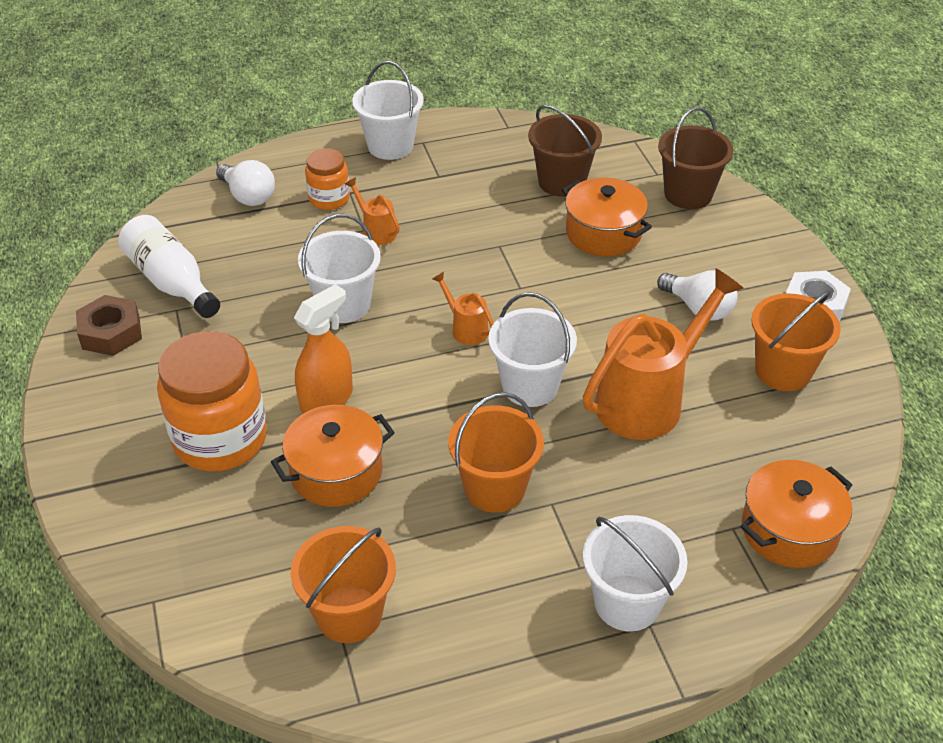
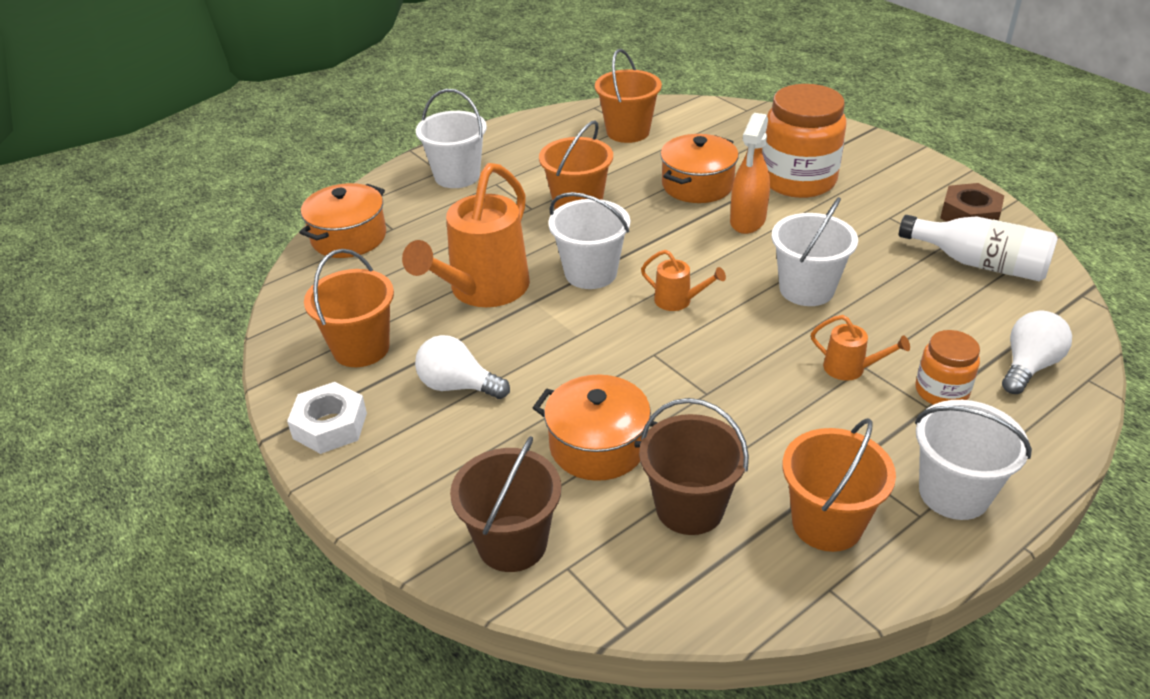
camera: 160 degrees right, 5 degrees down
white light bulb [216,160,275,206] -> white light bulb turned 105 degrees clockwise [1002,311,1072,394]
none -> orange bucket [782,418,896,552]

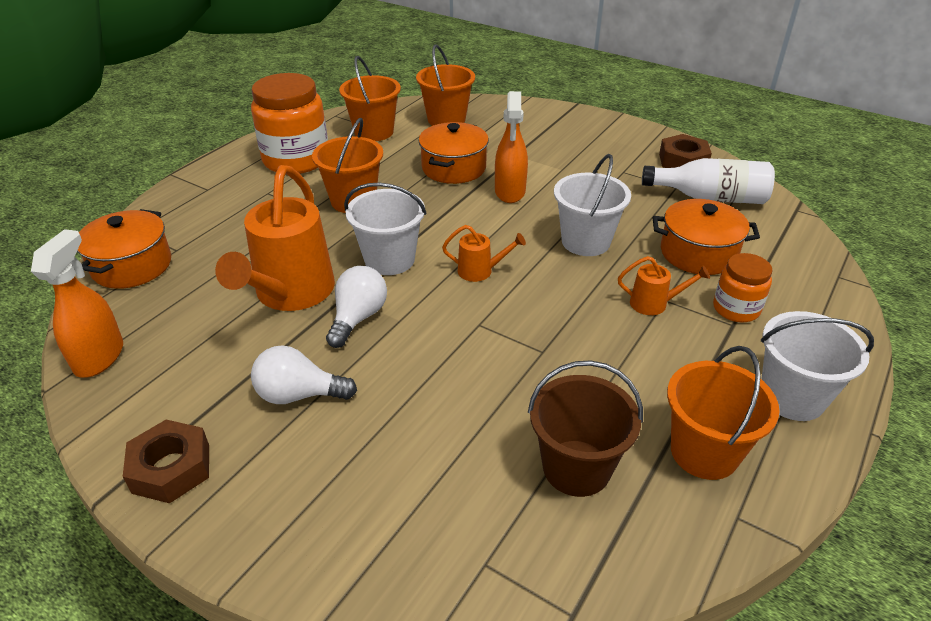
camera: 20 degrees left, 0 degrees up
white nut [287,382,367,454] -> brown nut [123,420,209,503]
orange bucket [304,249,394,367] -> orange bucket moved to [416,44,475,126]
white bucket [416,89,487,188] -> none
brown bucket [450,436,561,572] -> none
orange pot [533,374,658,481] -> orange pot moved to [653,199,760,275]
orange jar [762,84,847,198] -> orange jar moved to [251,73,328,174]
white light bulb [1002,311,1072,394] -> white light bulb moved to [326,266,387,348]
none -> orange spray bottle [31,229,123,377]

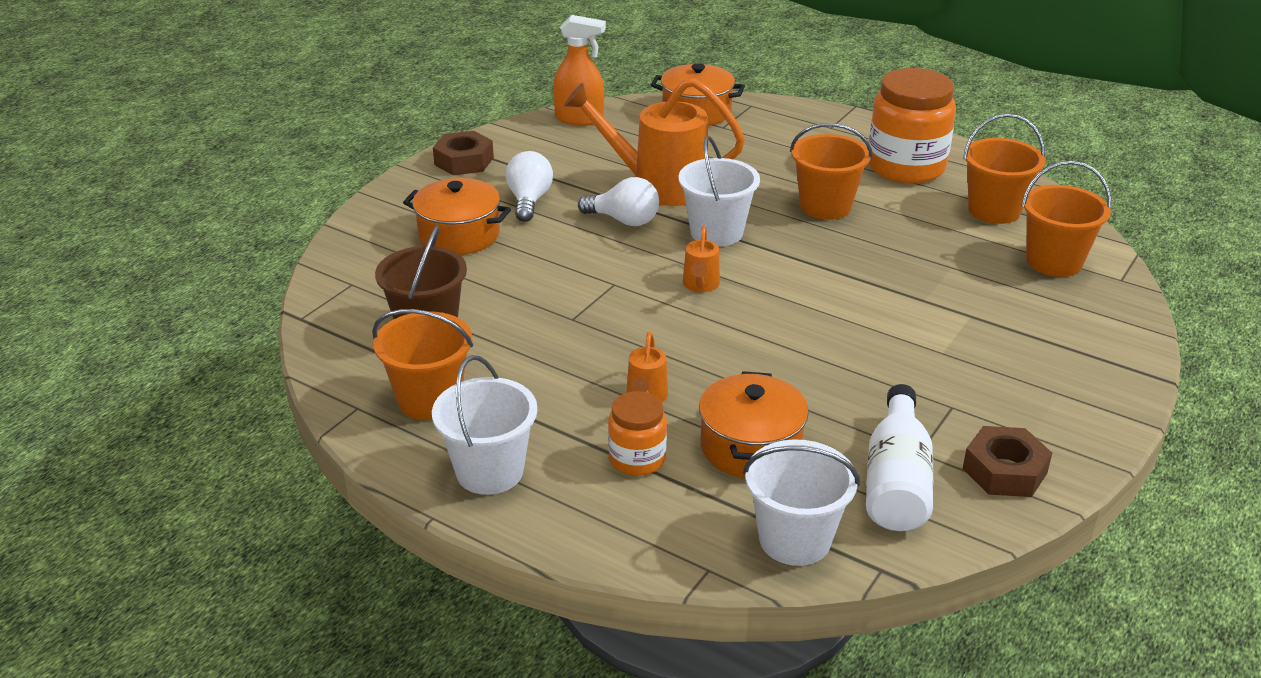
camera: 90 degrees right, 5 degrees down
orange pot [419,122,489,184] -> orange pot moved to [403,178,511,255]
orange spray bottle [495,91,528,203] -> none
white bucket [554,154,631,256] -> white bucket moved to [743,439,860,566]

